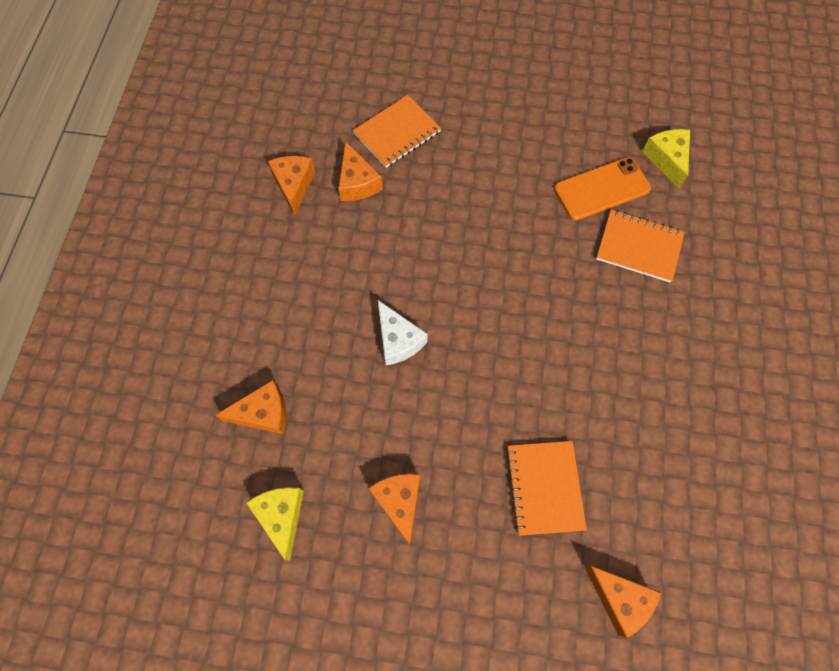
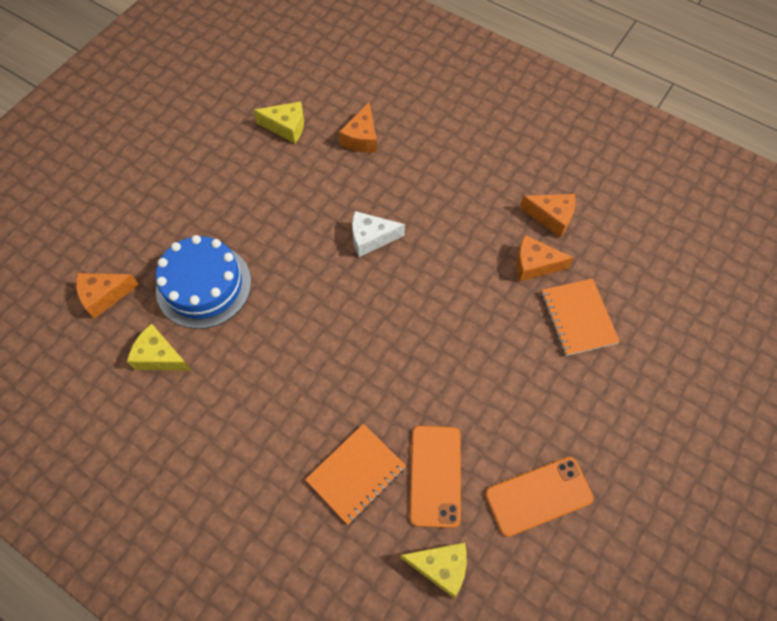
camera: 115 degrees right, 5 degrees down
orange cheese [368,473,420,545] -> none
orange notebook [506,441,587,536] -> blue cake [155,235,251,329]
none -> yellow cheese [127,323,191,371]
none -> orange phone [485,457,594,537]

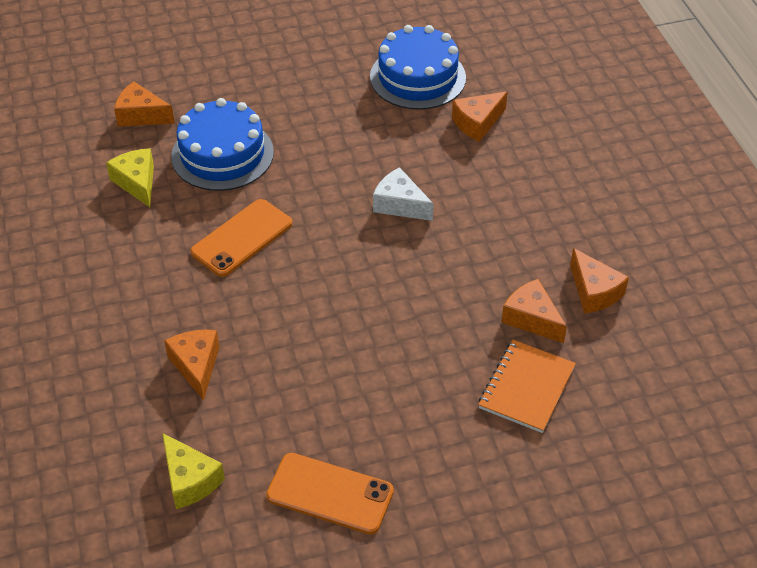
camera: 40 degrees right, 15 degrees down
yellow cheese [253,101,304,144] -> blue cake [370,25,466,110]
orange notebook [305,424,406,525] -> orange cheese [164,330,219,401]
orange phone [409,426,461,528] -> orange phone moved to [191,199,292,277]

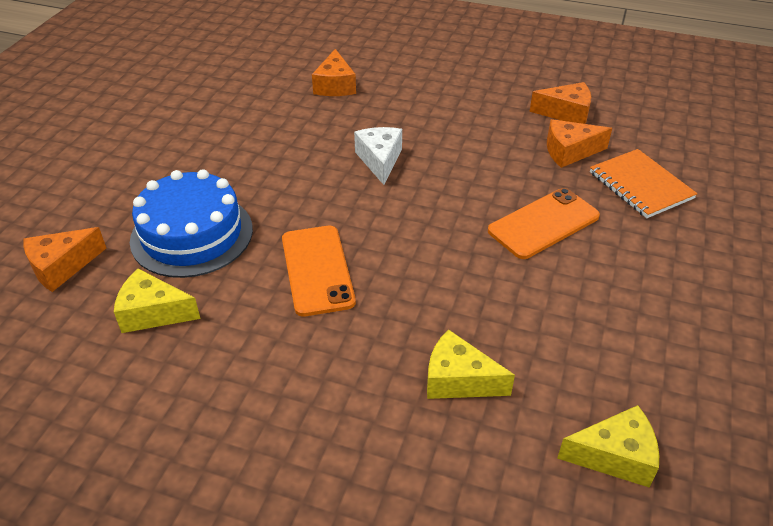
camera: 55 degrees left, 5 degrees down
orange cheese [164,330,219,401] -> yellow cheese [427,329,515,399]
orange phone [266,453,394,534] -> orange phone moved to [488,188,600,259]
blue cake [370,25,466,110] -> none
white cheese [373,167,434,221] -> white cheese turned 105 degrees clockwise [354,127,402,185]

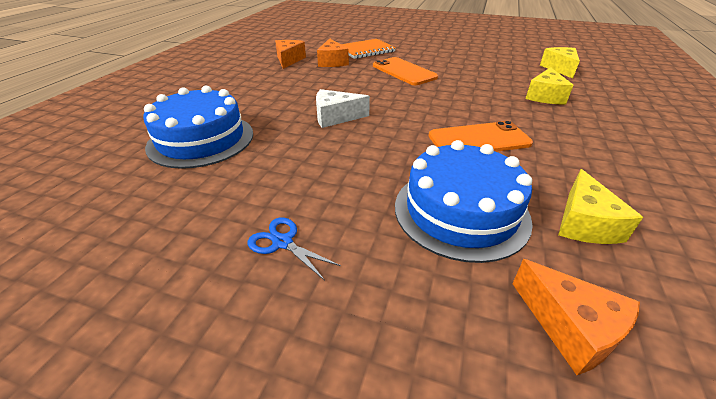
camera: 90 degrees left, 5 degrees down
orange cheese [312,49,356,96] -> blue cake [143,86,253,169]
none -> blue scissors [248,218,341,281]

